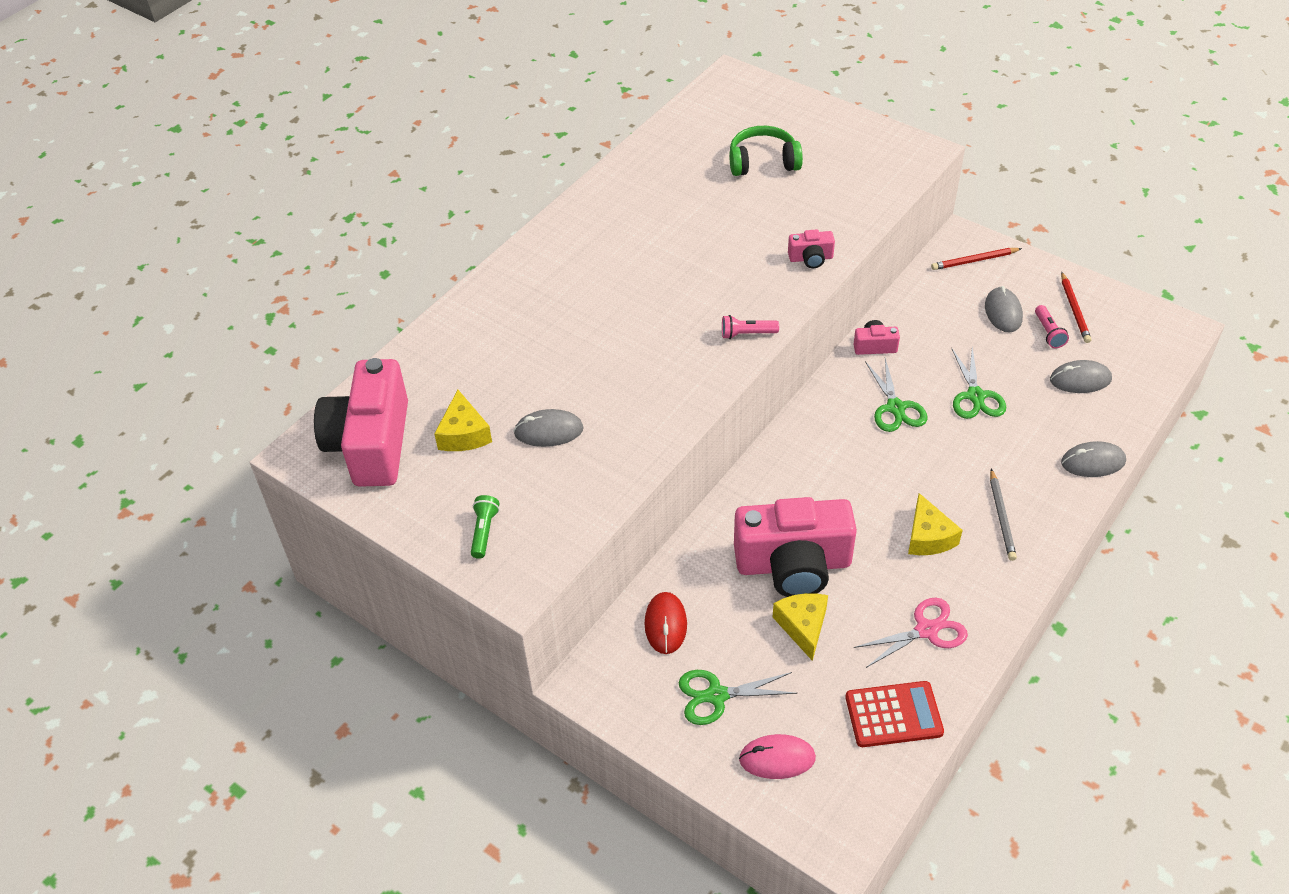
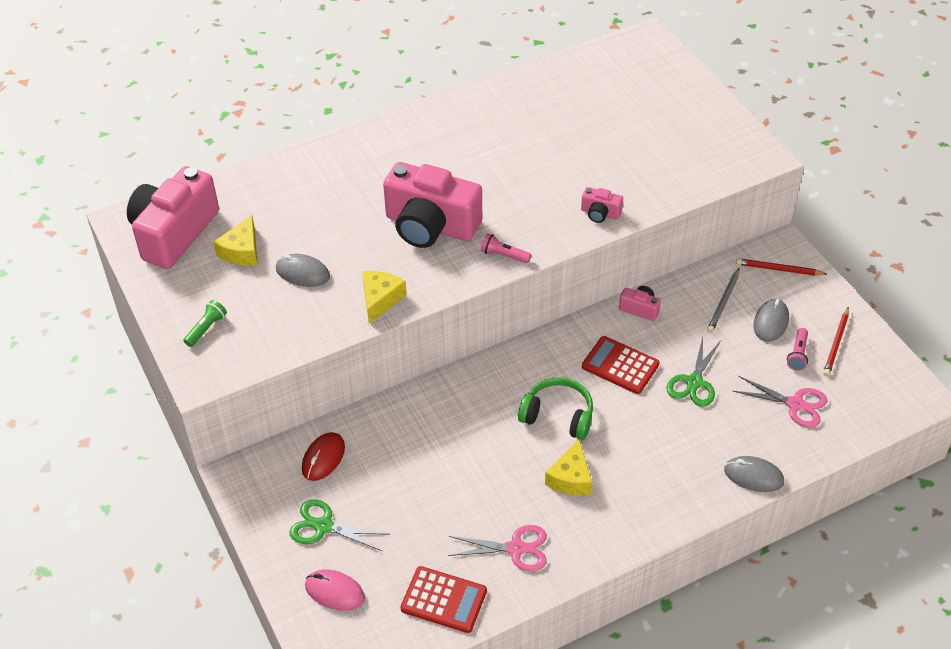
camera: 25 degrees right, 0 degrees up
green headphones [729,126,803,176] -> green headphones moved to [518,377,593,440]
pink camera [734,497,857,597] -> pink camera moved to [383,162,482,248]
yellow cheese [773,593,828,661] -> yellow cheese moved to [362,271,407,324]
green scissors [865,358,927,432] -> red calculator [582,336,660,394]
grey pencil [990,469,1017,561] -> grey pencil moved to [707,268,739,333]
grey mouse [1050,360,1112,393] -> pink scissors [733,376,827,428]

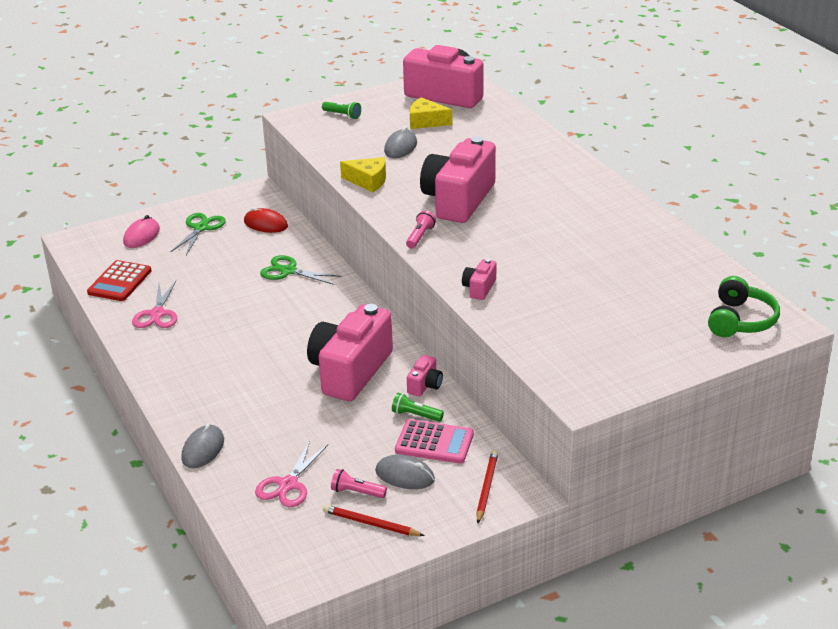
camera: 90 degrees right, 15 degrees down
green headphones [518,377,593,440] -> green headphones moved to [708,276,780,337]
yellow cheese [545,439,592,496] -> none
red calculator [582,336,660,394] -> pink camera [307,304,393,401]
green scissors [667,337,722,407] -> green scissors moved to [260,255,342,285]
grey pencil [707,268,739,333] -> pink calculator [395,419,474,463]
none -> green flashlight [392,393,444,422]

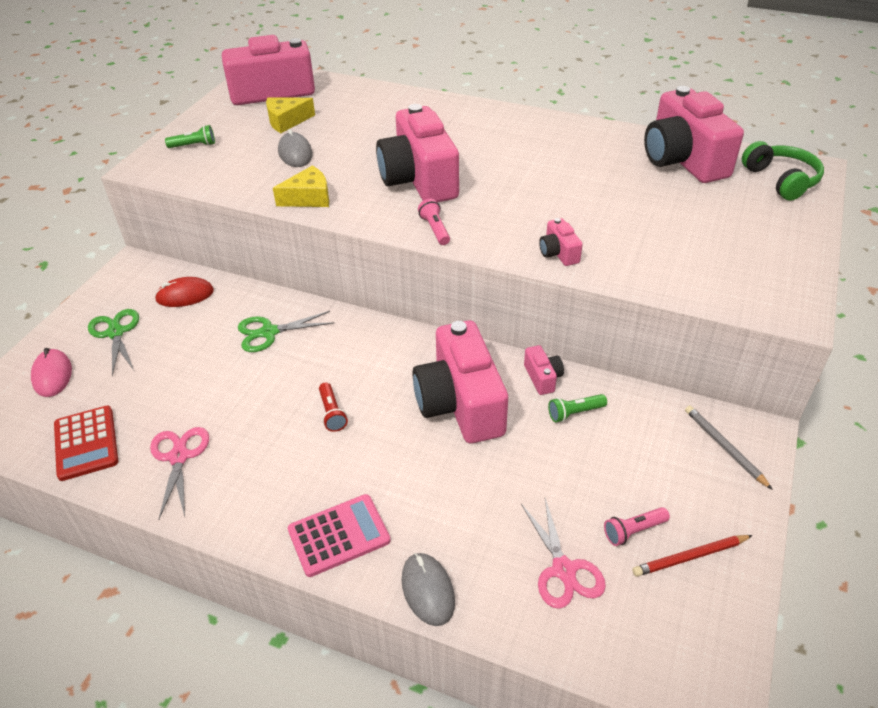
camera: 40 degrees left, 10 degrees up
pink scissors [132,281,177,328] -> pink scissors turned 150 degrees counterclockwise [150,427,209,520]
grey mouse [375,455,435,489] -> none
pink calculator [395,419,474,463] -> pink calculator moved to [288,494,391,577]
red pencil [476,450,498,523] -> grey pencil [685,405,773,490]
none -> red flashlight [319,382,348,432]
none -> pink camera [644,86,744,183]

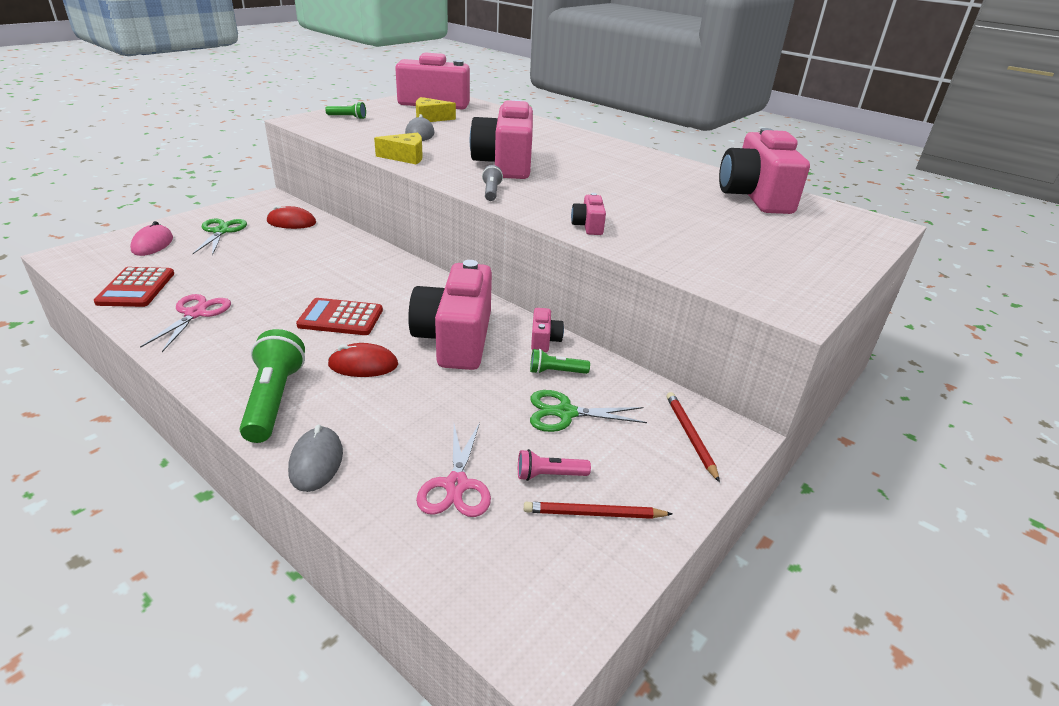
camera: 15 degrees right, 10 degrees down
green scissors [238,311,334,352] -> green scissors moved to [530,390,647,432]
pink calculator [288,494,391,577] -> green flashlight [239,329,305,443]
red flashlight [319,382,348,432] -> red calculator [296,298,383,335]
pink flashlight [418,199,450,245] -> grey flashlight [482,165,503,201]
grey pencil [685,405,773,490] -> red pencil [666,392,720,482]
green headphones [742,141,824,201] -> none
none -> red mouse [328,343,398,377]

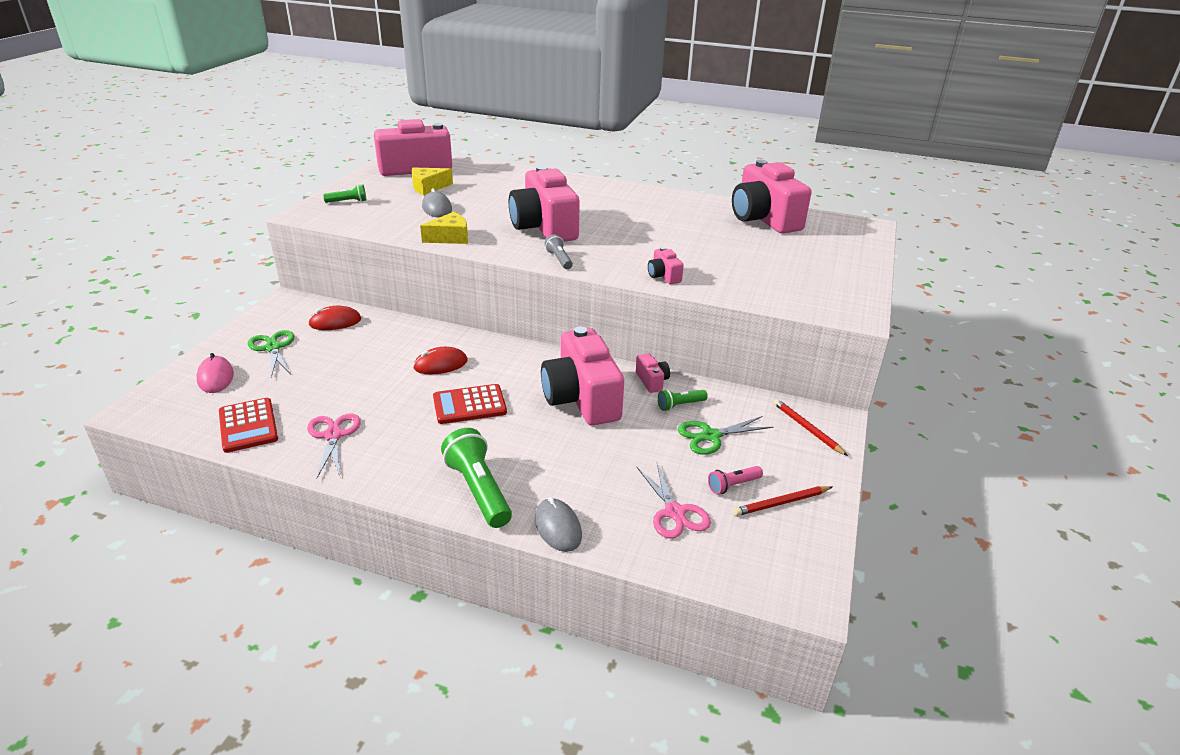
camera: 20 degrees left, 0 degrees up
red mouse [328,343,398,377] -> red mouse moved to [413,347,468,374]

